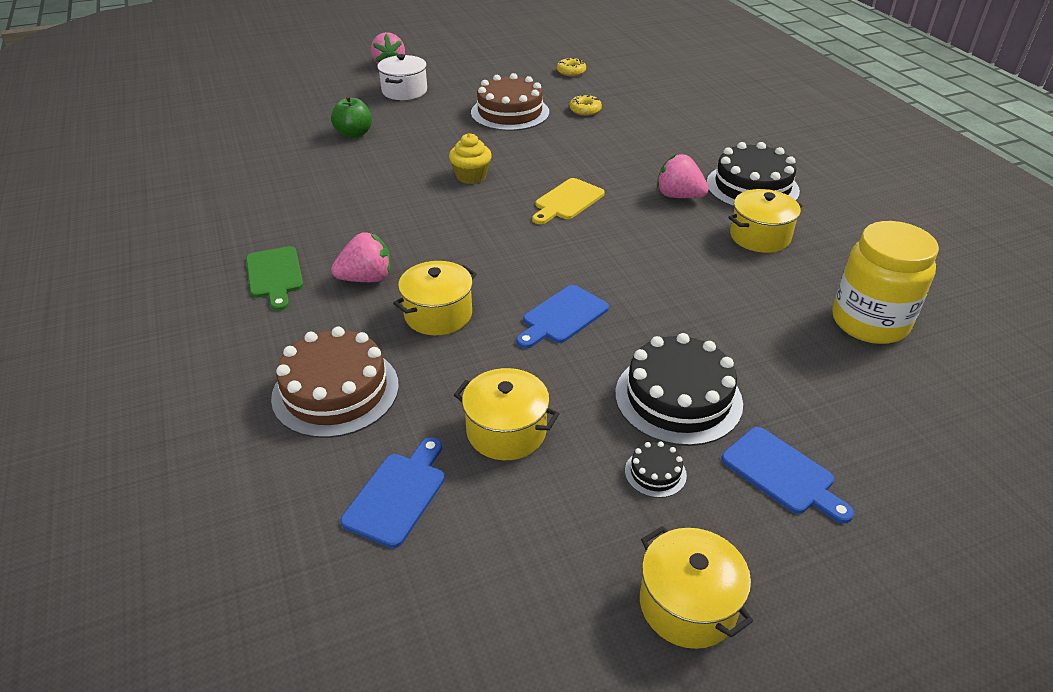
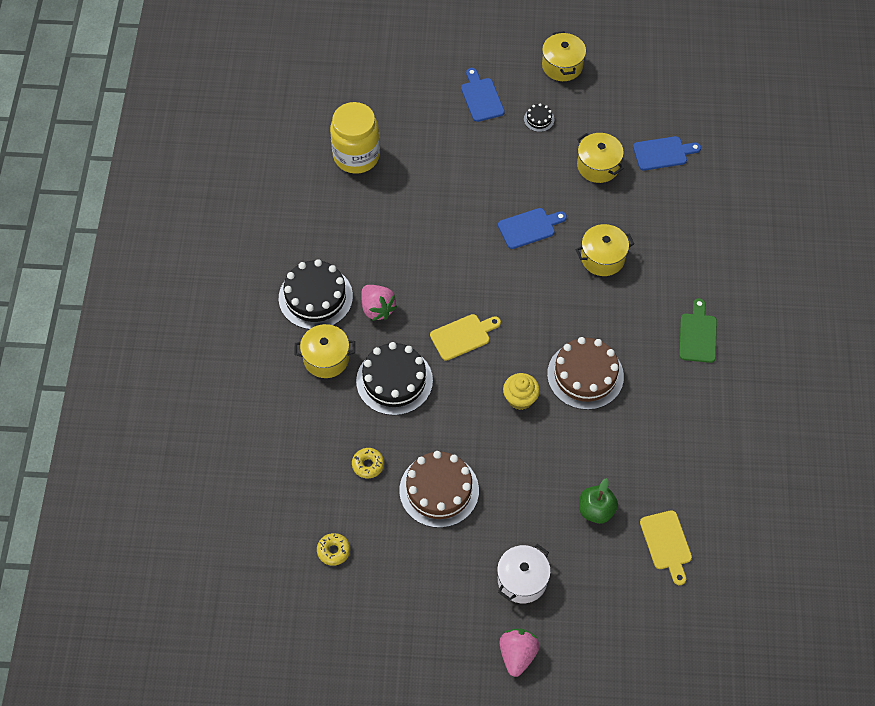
camera: 155 degrees left, 20 degrees up
brown cake [271,327,399,438] -> brown cake moved to [547,337,624,410]
pink strawberry [331,232,391,282] -> none
blue cutting board [341,437,445,548] -> blue cutting board turned 150 degrees counterclockwise [633,136,701,170]
black cake [615,333,743,446] -> black cake moved to [356,342,433,415]
yellow pot [728,189,803,253] -> yellow pot moved to [295,324,355,378]
none -> yellow cutting board [640,510,692,585]

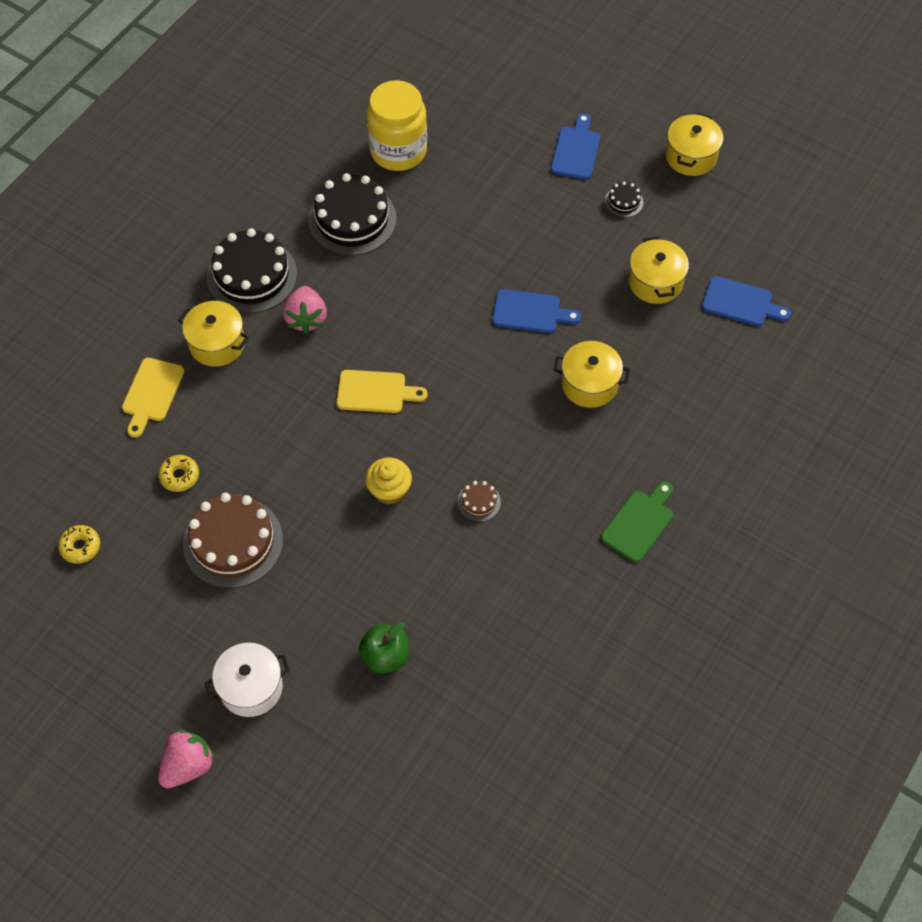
camera: 30 degrees right, 0 degrees up
black cake [356,342,433,415] -> black cake moved to [308,173,397,256]
brown cake [547,337,624,410] -> brown cake [458,481,501,522], size x0.44
yellow cutting board [640,510,692,585] -> yellow cutting board moved to [122,358,184,438]

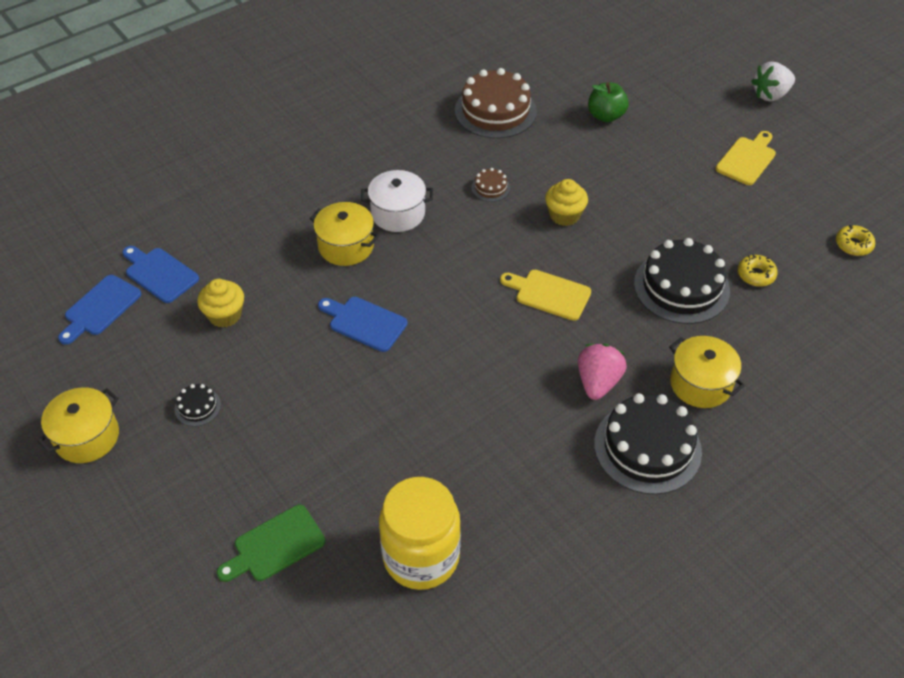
camera: 160 degrees left, 10 degrees down
yellow cutting board [122,358,184,438] -> yellow cutting board moved to [716,131,776,185]
pink strawberry [158,730,215,788] -> white strawberry [751,62,795,102]
brown cake [183,493,283,588] -> brown cake moved to [455,68,537,139]
white pot [204,643,290,717] -> white pot moved to [361,170,433,232]
black cake [308,173,397,256] -> black cake moved to [634,238,730,324]
blue cutting board [551,113,600,180] -> blue cutting board moved to [58,275,141,345]
green cutting board [601,481,673,562] -> green cutting board moved to [217,505,325,582]
yellow pot [628,237,689,304] -> yellow cupcake [197,279,244,328]

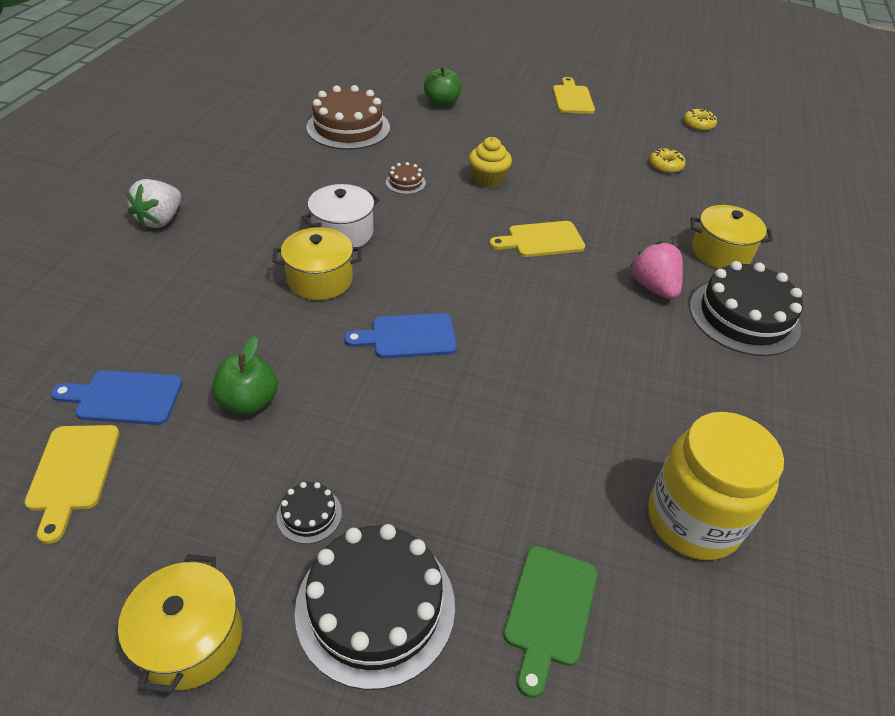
camera: 40 degrees left, 5 degrees down
blue cutting board [58,275,141,345] -> yellow cutting board [24,425,120,544]
yellow cupcake [197,279,244,328] -> green apple [212,336,278,415]
black cake [634,238,730,324] -> black cake moved to [295,524,455,690]
white strawberry [751,62,795,102] -> white strawberry moved to [126,179,181,228]

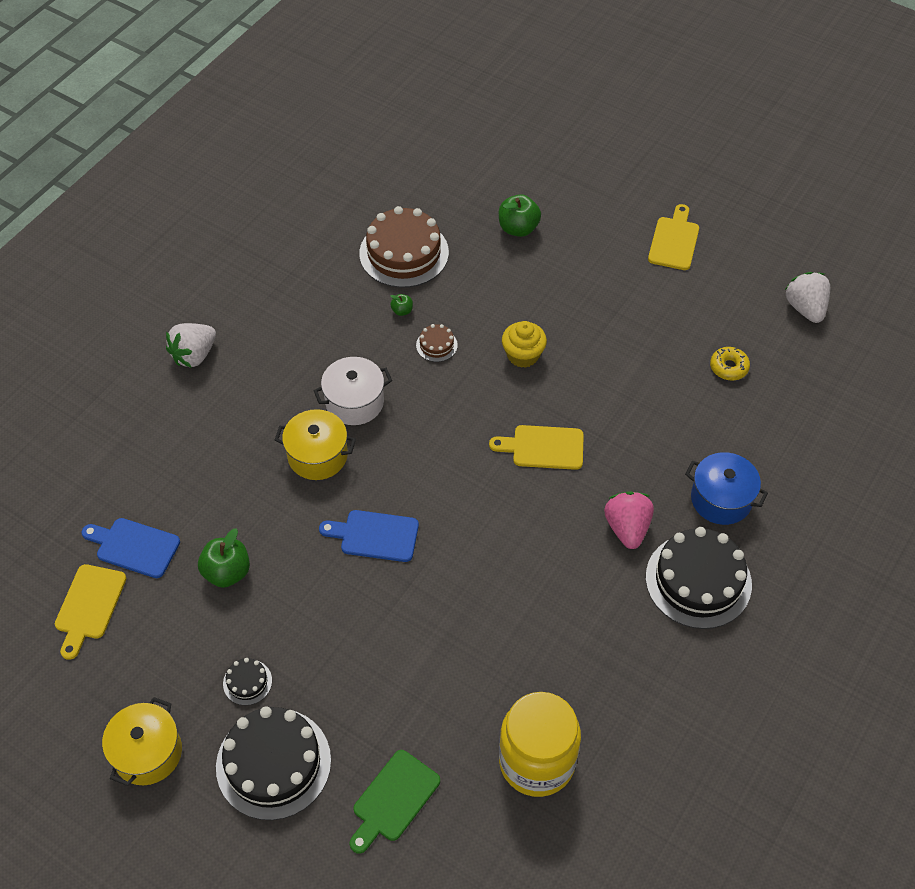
camera: 20 degrees right, 10 degrees up
yellow donut [684,109,717,131] -> white strawberry [785,272,830,323]
yellow pot [690,205,773,269] -> blue pot [685,452,768,525]
none -> green apple [390,294,413,316]

